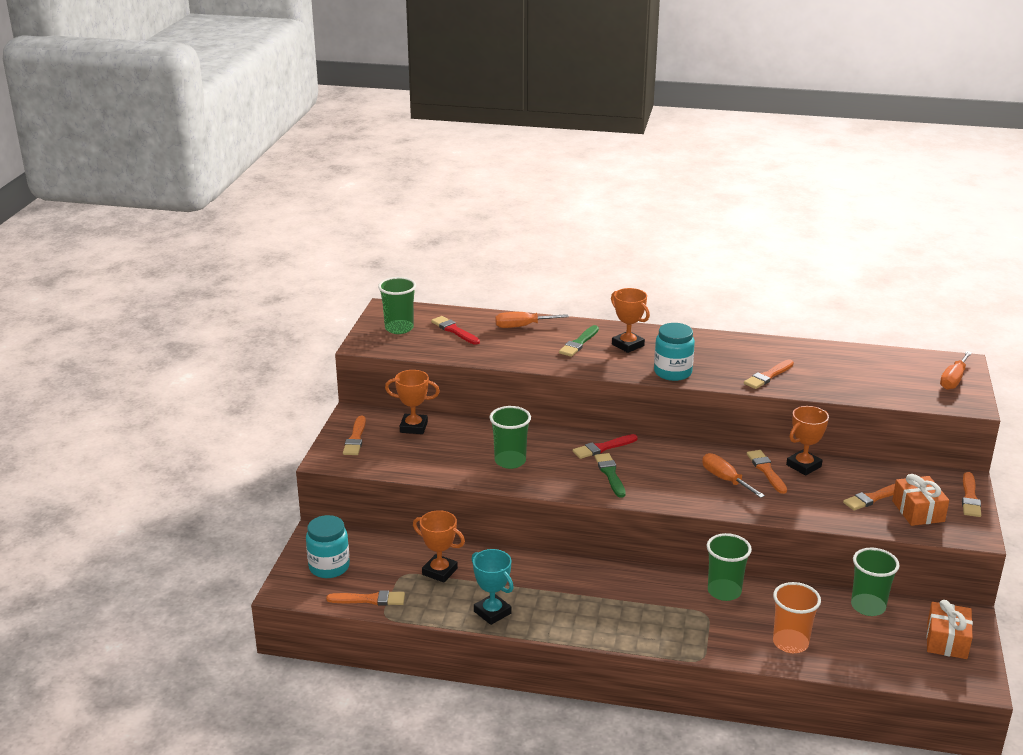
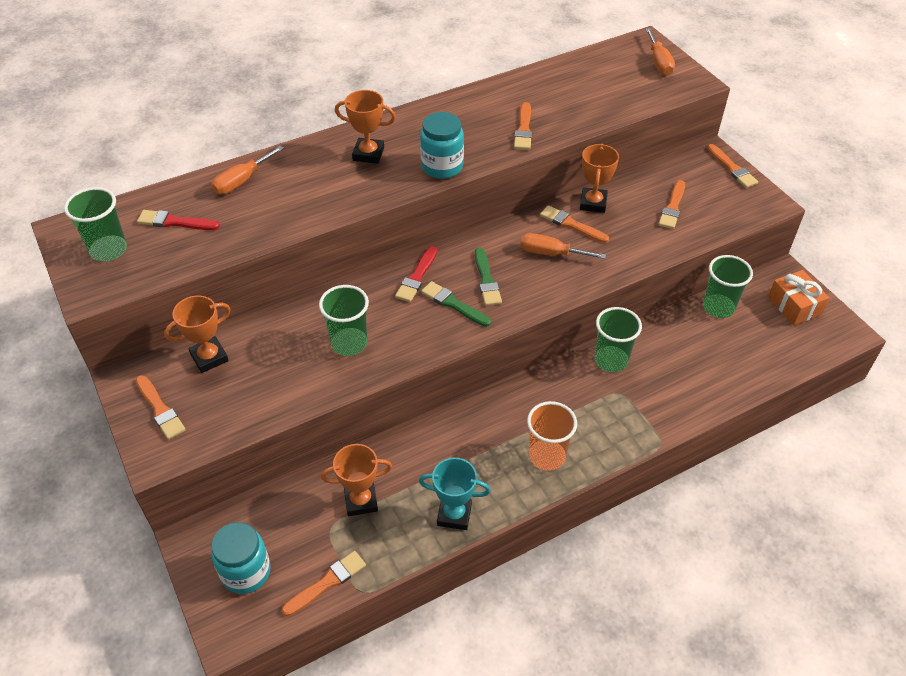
camera: 40 degrees left, 20 degrees up
green brush [559,325,599,357] -> green brush moved to [475,248,502,306]
orange cup [773,582,821,653] -> orange cup moved to [527,401,577,471]
orange gift [892,474,949,526] -> none

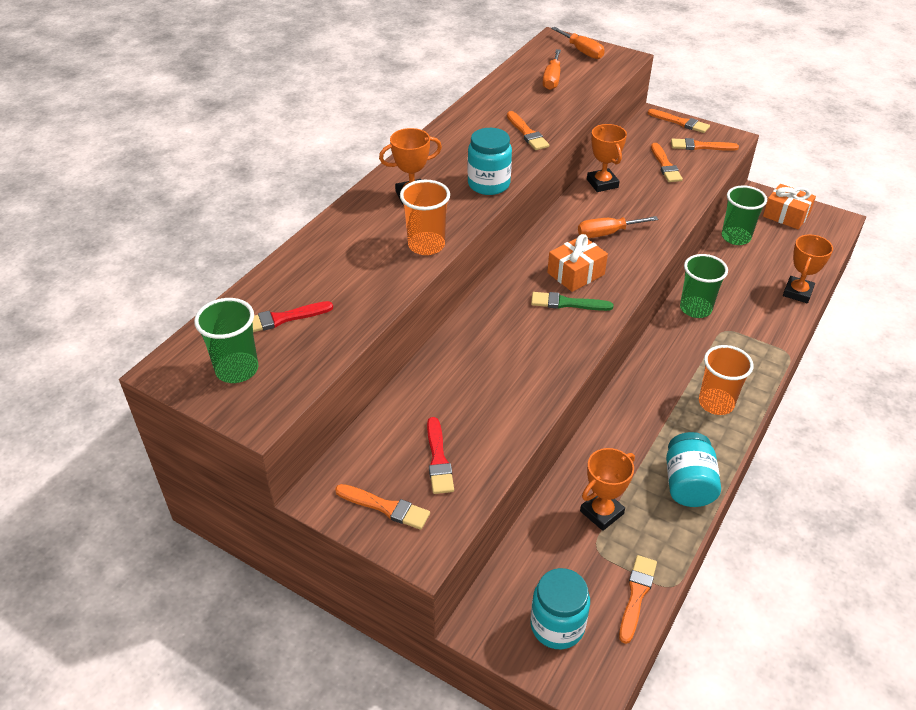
camera: 30 degrees left, 5 degrees down
orange trophy [164,296,231,373] -> orange trophy moved to [783,234,833,303]
orange screwdriver [211,146,284,194] -> orange screwdriver moved to [542,49,561,90]
green cup [319,285,369,356] -> none
red brush [395,246,437,302] -> red brush moved to [427,417,454,494]
turquoise trophy [419,458,491,530] -> turquoise jar [666,432,721,507]
green brush [475,248,502,306] -> orange gift [547,234,608,292]
orange brush [540,205,609,243] -> orange brush moved to [671,138,739,151]
none -> orange cup [400,180,450,255]

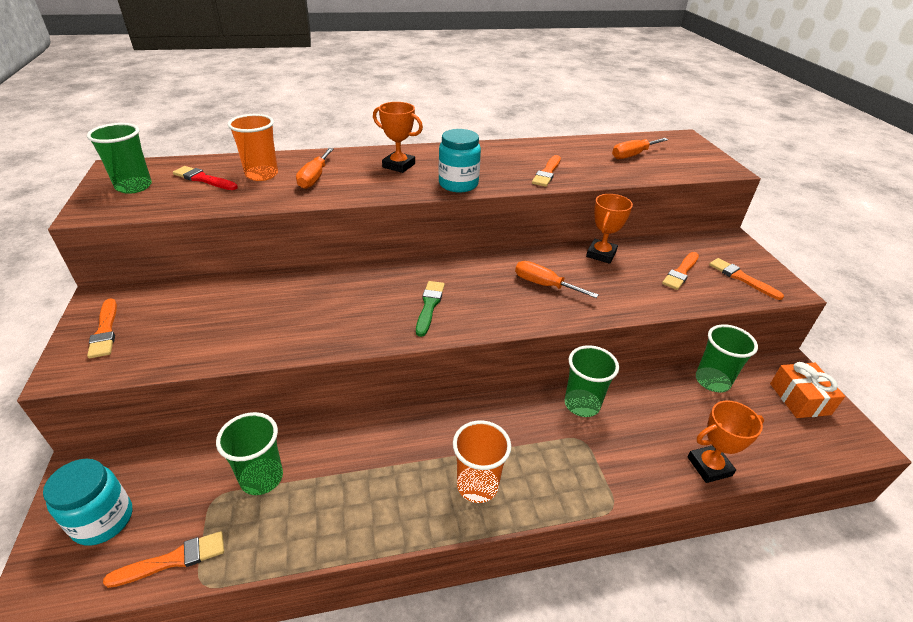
camera: 45 degrees right, 5 degrees down
orange cup [400,180,450,255] -> orange cup moved to [228,114,278,181]
red brush [427,417,454,494] -> none
green brush [531,292,613,311] -> green brush turned 45 degrees clockwise [416,281,445,337]
orange gift [547,234,608,292] -> none
orange screwdriver [551,27,605,59] -> orange screwdriver moved to [296,148,334,189]
orange trophy [580,448,635,531] -> green cup [216,412,283,495]
orange brush [648,109,710,133] -> none
turquoise jar [666,432,721,507] -> none

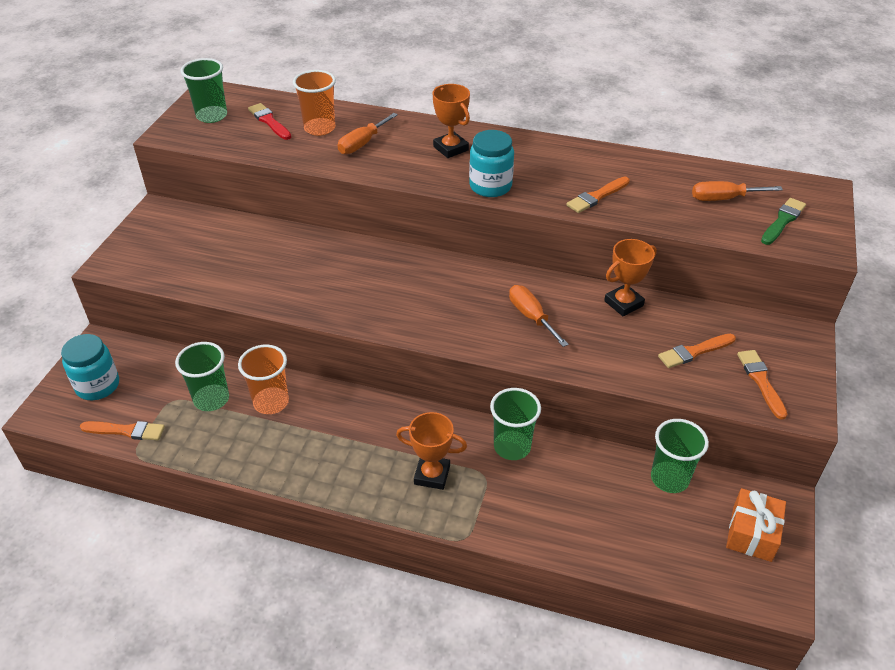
camera: 30 degrees right, 5 degrees up
orange brush [87,298,117,358] -> none
green brush [416,281,445,337] -> green brush moved to [761,198,806,245]
orange cup [453,420,511,503] -> orange cup moved to [238,345,289,414]
orange trophy [688,400,764,483] -> orange trophy moved to [396,412,467,490]

